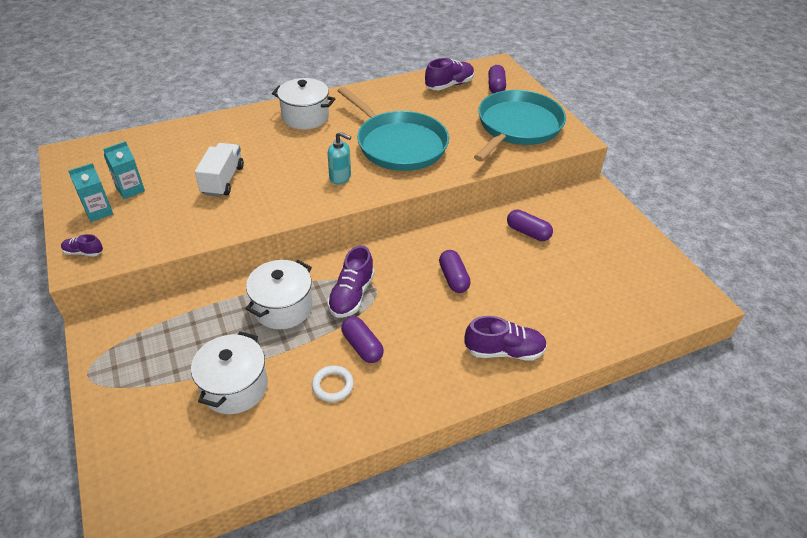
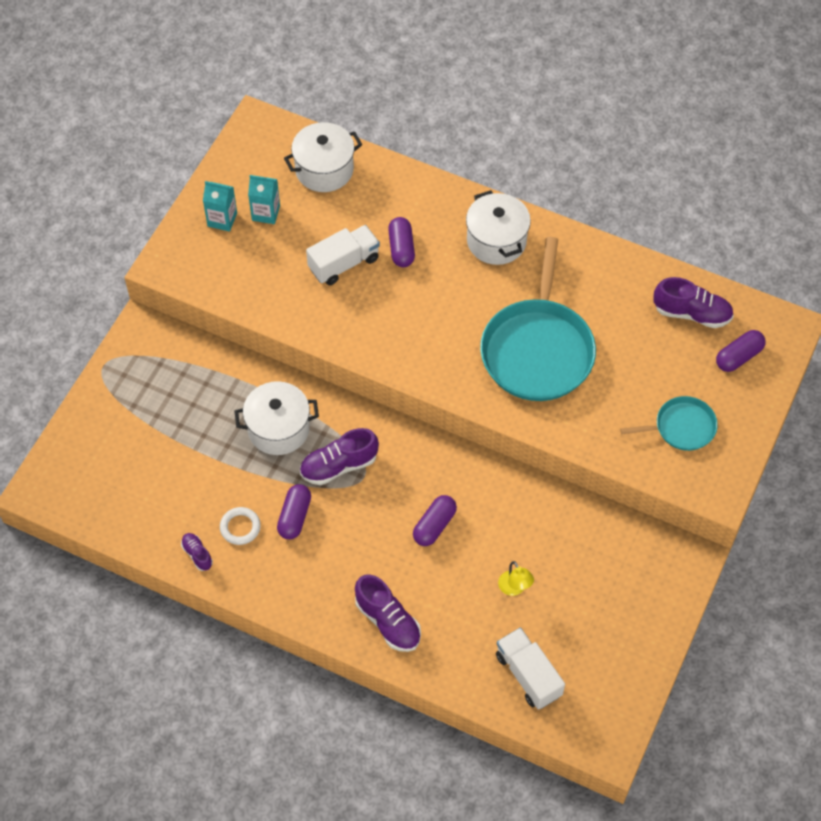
camera: 50 degrees right, 15 degrees up
purple shoe [61,234,103,256] -> purple shoe moved to [181,533,213,571]
white pot [191,331,268,414] -> white pot moved to [284,122,362,192]
turquoise soap dispenser [328,132,351,184] -> none
turquoise pan [474,90,566,161] -> turquoise pan [620,396,718,451], size x0.52
purple capsule [507,210,553,241] -> purple capsule moved to [388,217,415,267]
none -> white truck [496,628,565,710]
none -> yellow lamp [498,561,534,596]

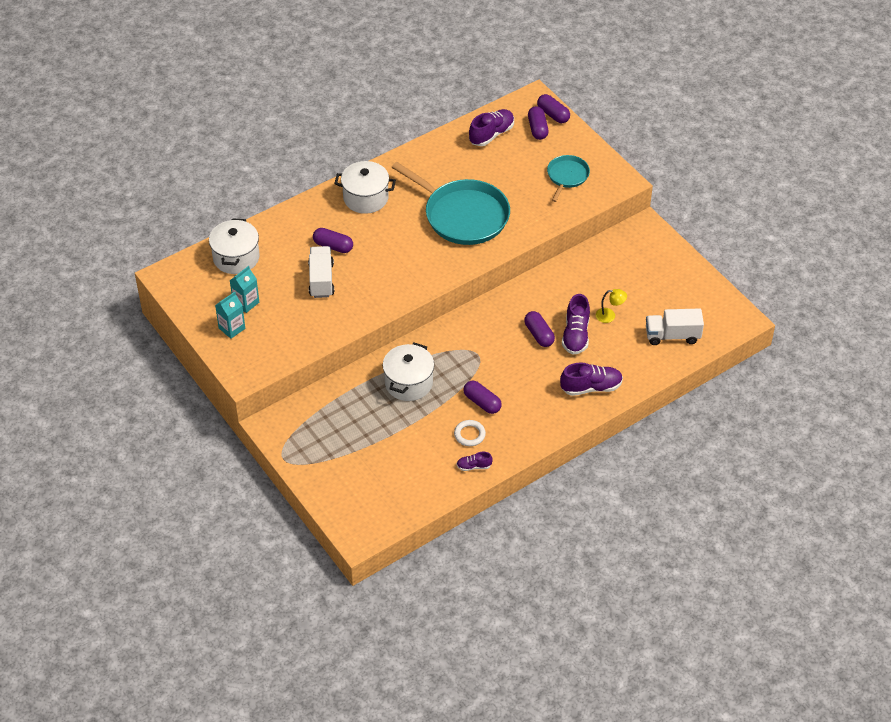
camera: 60 degrees left, 10 degrees down
purple shoe [300,428,379,485] -> purple shoe moved to [562,294,590,355]
none -> purple capsule [537,94,570,123]

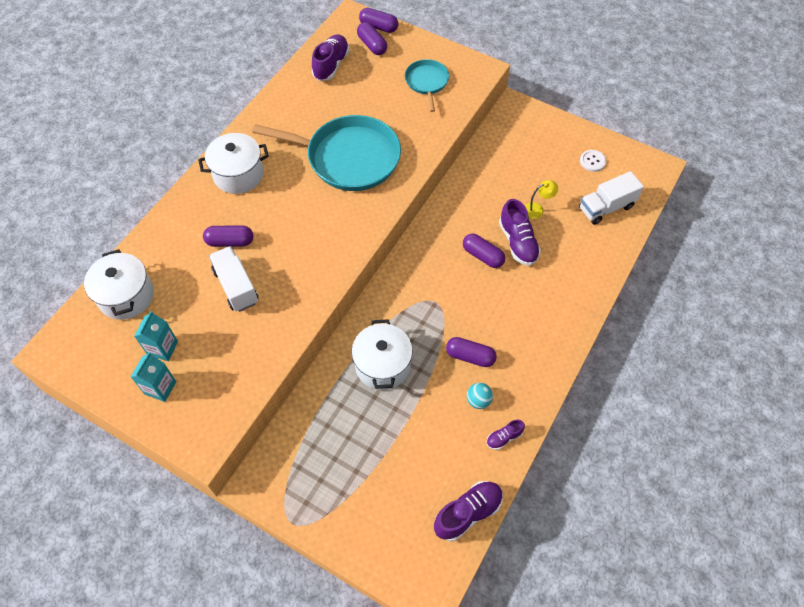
camera: 25 degrees left, 10 degrees up
white ring [454,420,486,446] -> turquoise ball [467,383,493,409]
purple shoe [560,362,623,396] -> purple shoe moved to [434,481,503,541]
none -> white button [580,150,606,172]

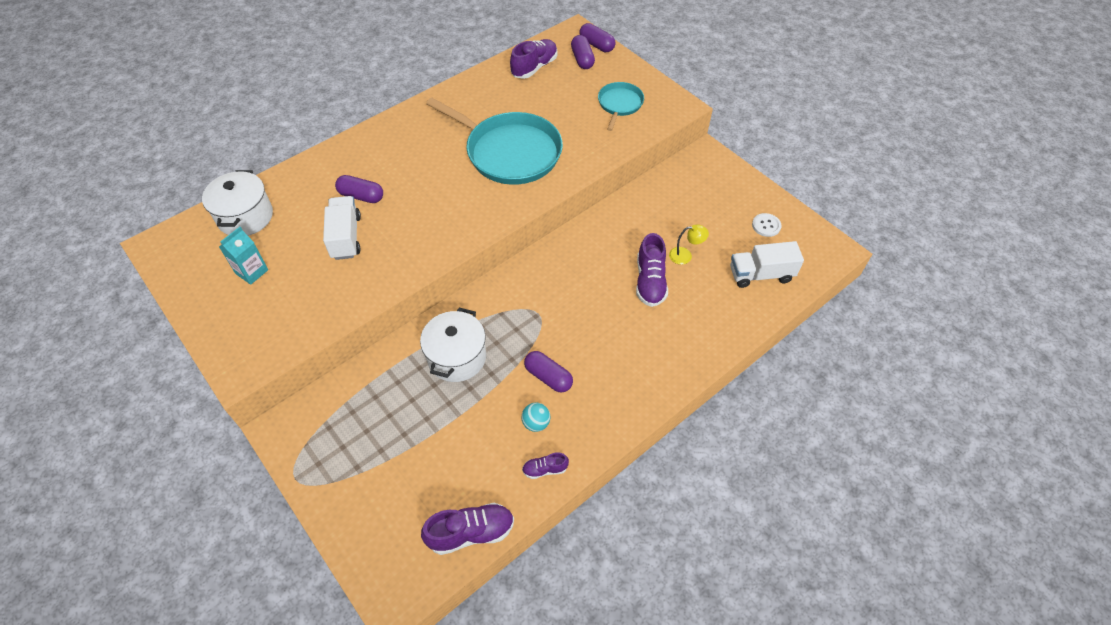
camera: 20 degrees right, 5 degrees down
turquoise carton [130,352,177,402] -> none
white pot [198,133,269,194] -> none
purple capsule [463,234,505,268] -> none

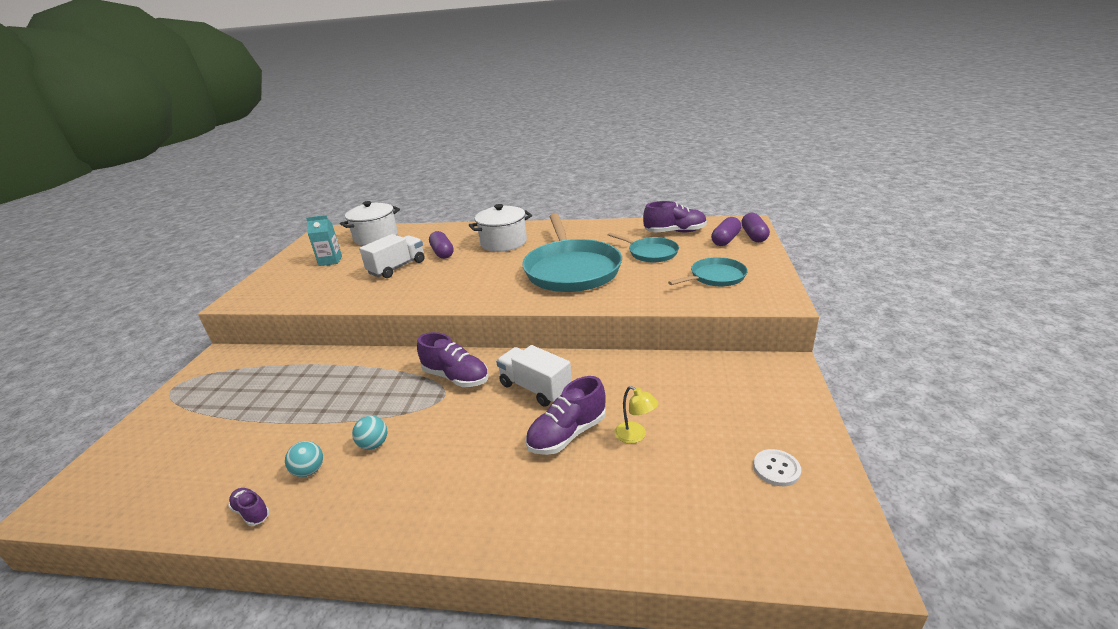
camera: 50 degrees right, 25 degrees down
white pot [420,307,486,382] -> white pot moved to [469,204,532,252]
purple shoe [421,503,514,555] -> purple shoe moved to [417,332,488,387]
purple capsule [524,351,573,393] -> turquoise ball [352,416,387,450]
white truck [730,241,804,288] -> white truck moved to [496,345,572,407]
none -> turquoise pan [608,232,679,262]

